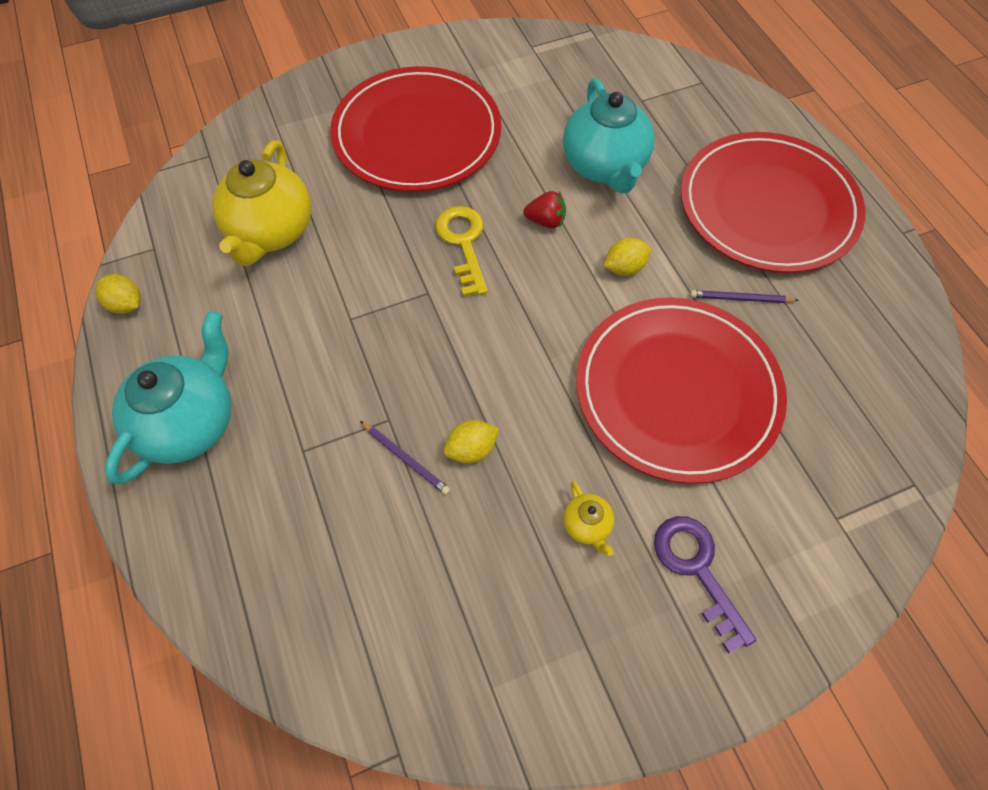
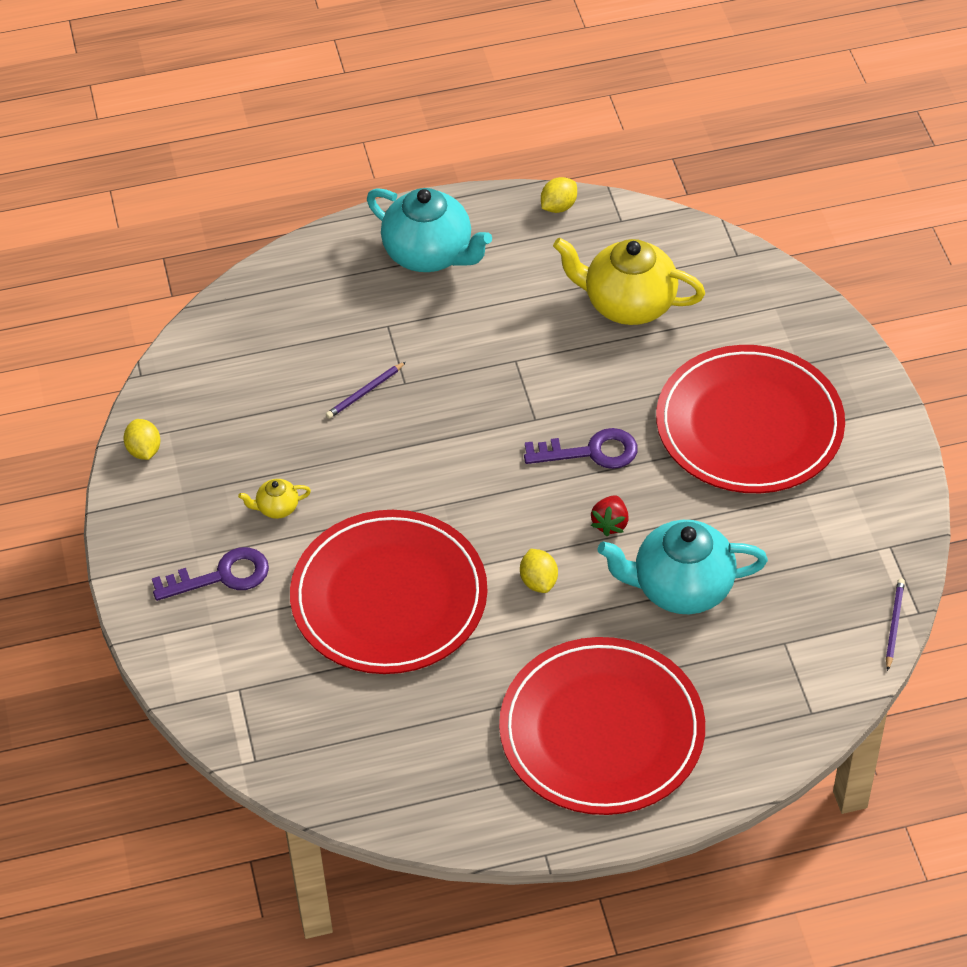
camera: 100 degrees right, 10 degrees down
yellow key [435,206,488,297] -> purple key [524,428,637,469]
yellow lemon [444,420,499,463] -> yellow lemon moved to [123,419,160,460]
purple pencil [690,290,799,303] -> purple pencil moved to [886,578,905,671]

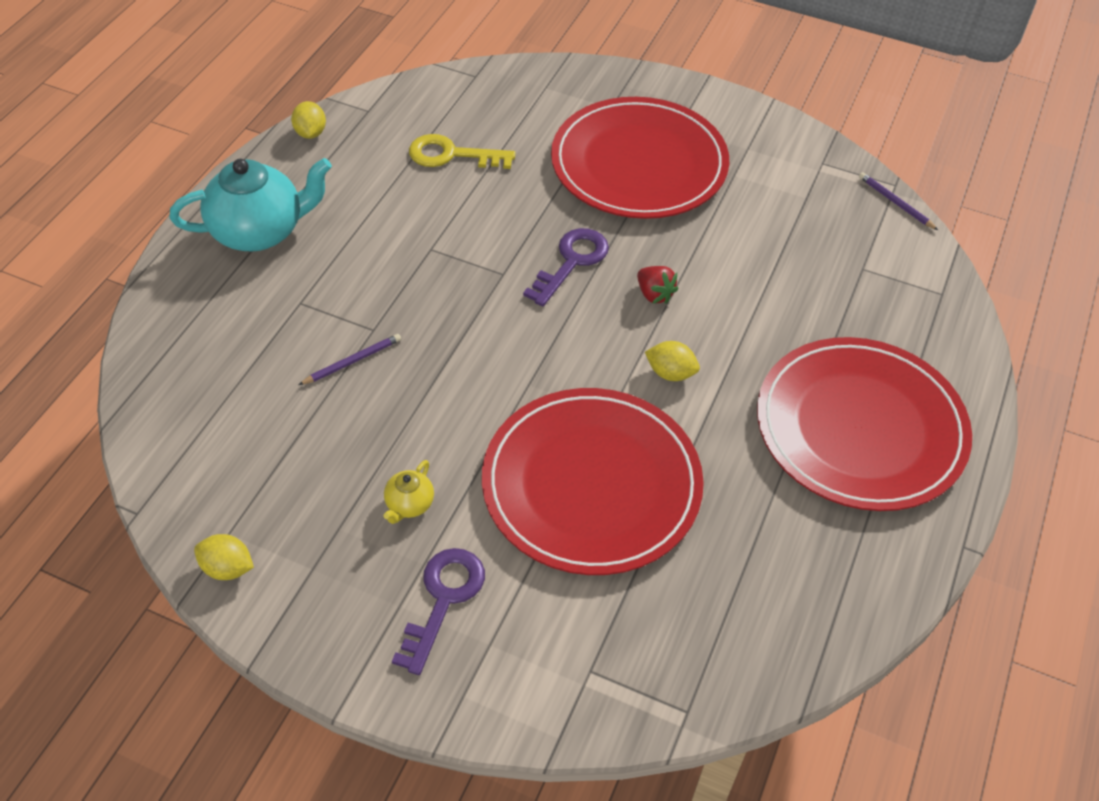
camera: 55 degrees left, 0 degrees up
purple pencil [326,362,406,419] -> purple pencil turned 120 degrees counterclockwise [299,334,401,385]
yellow teapot [553,238,705,325] -> yellow key [409,134,516,169]
turquoise teapot [598,520,768,614] -> none

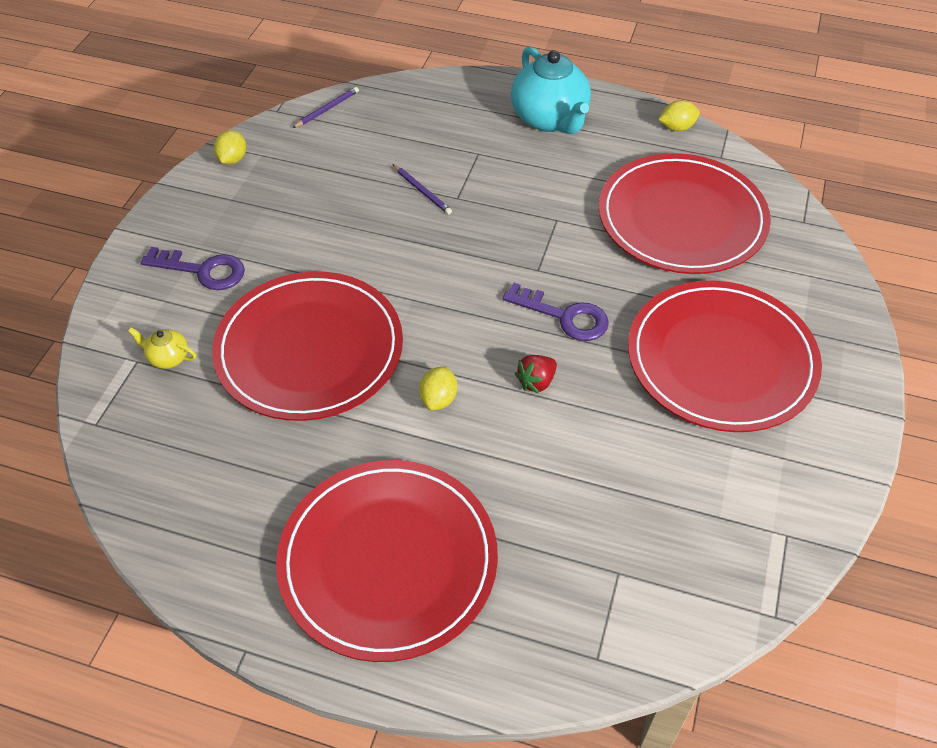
camera: 85 degrees right, 0 degrees up
yellow teapot [383,460,434,524] -> yellow teapot moved to [128,328,196,369]
yellow key [409,134,516,169] -> red plate [599,153,771,274]
purple pencil [859,172,938,230] -> purple pencil moved to [293,87,359,128]

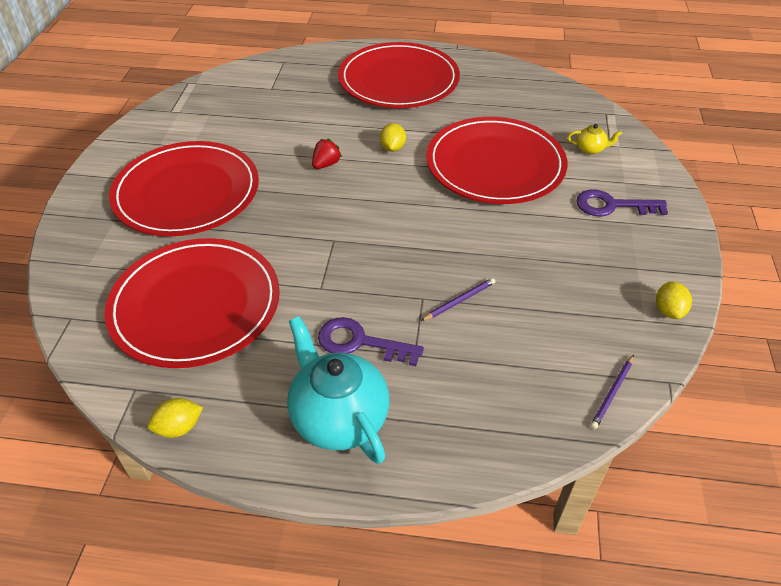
camera: 170 degrees right, 5 degrees down
purple pencil [392,164,452,215] -> purple pencil turned 105 degrees clockwise [421,278,496,321]
purple key [502,282,609,341] -> purple key moved to [318,317,424,366]

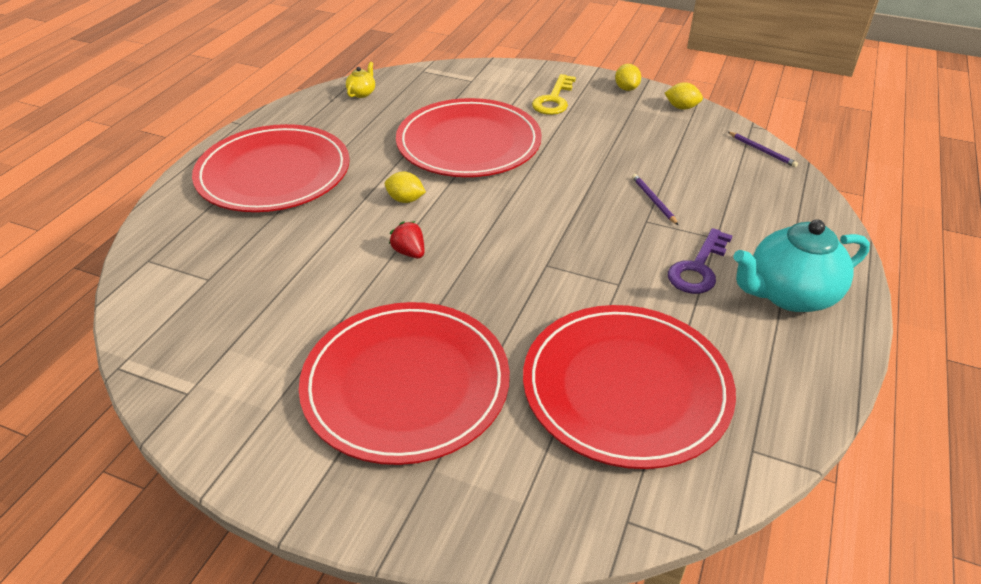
camera: 75 degrees left, 5 degrees down
yellow lemon [148,398,203,438] -> yellow lemon moved to [615,64,641,91]
yellow teapot [568,124,622,155] -> yellow teapot moved to [346,62,375,98]
purple key [577,189,668,216] -> yellow key [532,74,576,115]

